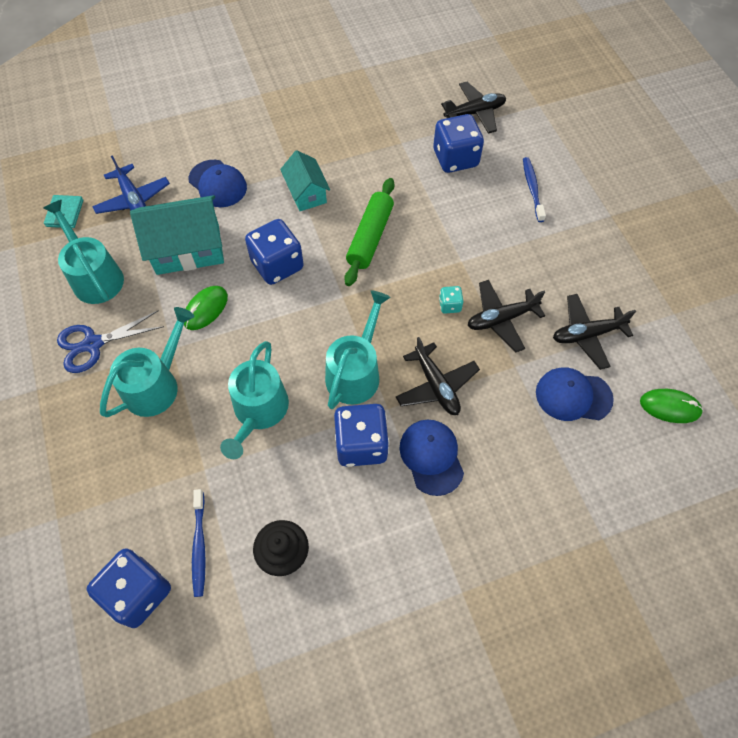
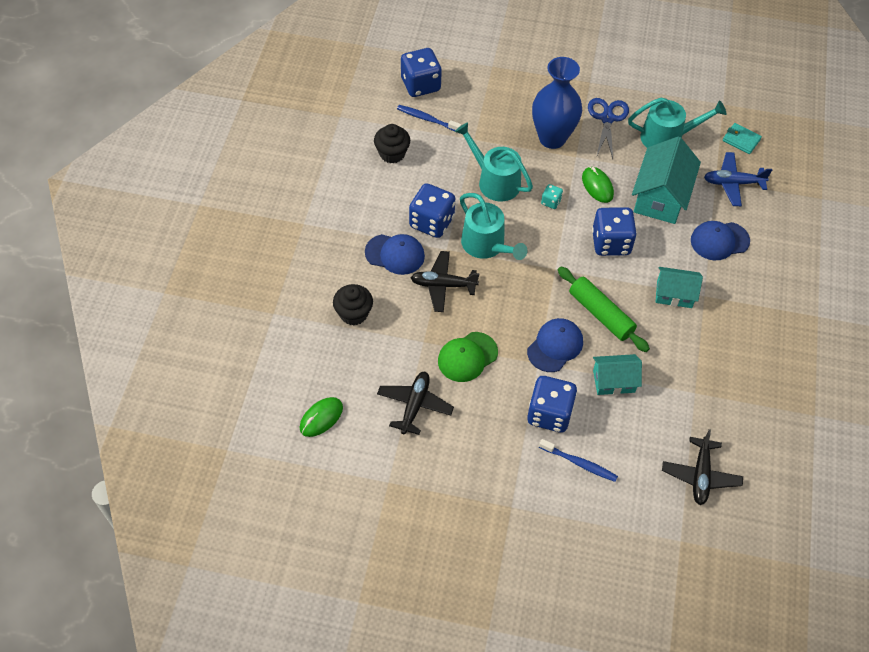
camera: 120 degrees right, 5 degrees down
turquoise watering can [100,307,195,417] -> blue vase [532,57,582,149]
blue dice [433,114,484,173] -> blue dice moved to [527,376,577,433]
turquoise dice [439,286,463,314] -> turquoise dice moved to [541,184,563,209]
black plane [468,280,545,353] -> green cap [438,332,498,382]
blue cap [536,367,614,421] -> blue cap moved to [527,318,583,372]
none -> black cupcake [333,284,373,326]
none -> turquoise house [593,354,642,395]

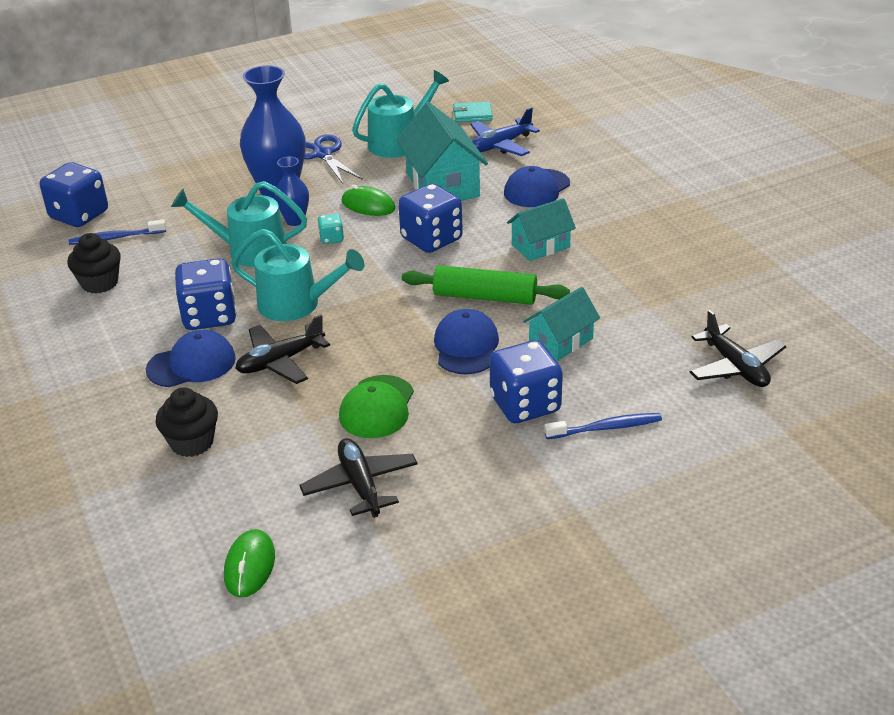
camera: 35 degrees left, 20 degrees down
none -> blue vase [275,157,309,226]

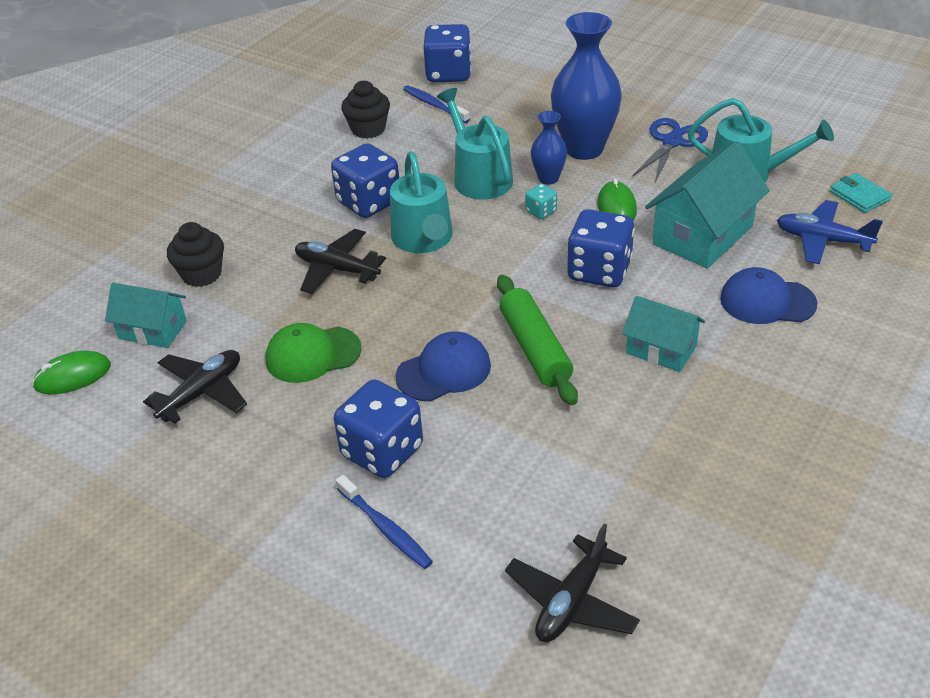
camera: 60 degrees right, 5 degrees up
blue cap [146,330,236,387] -> none
turquoise house [523,287,600,361] -> turquoise house moved to [105,283,187,348]

